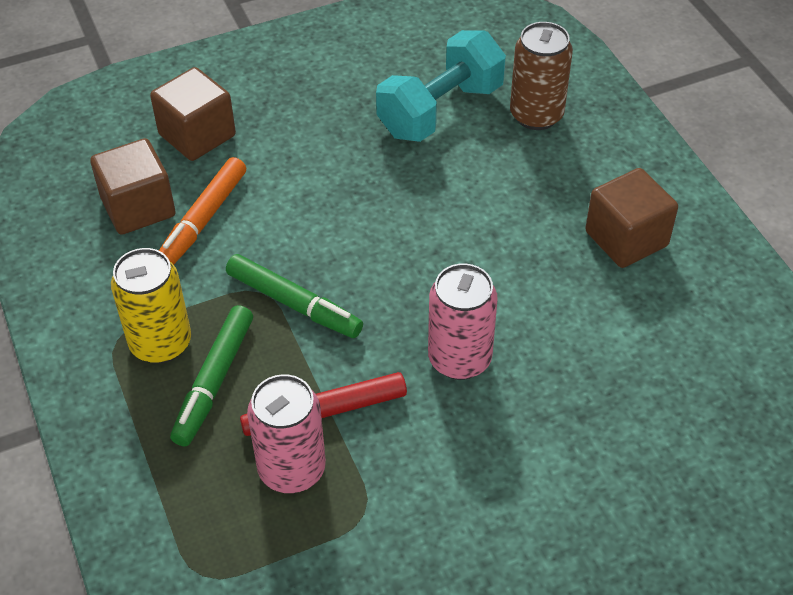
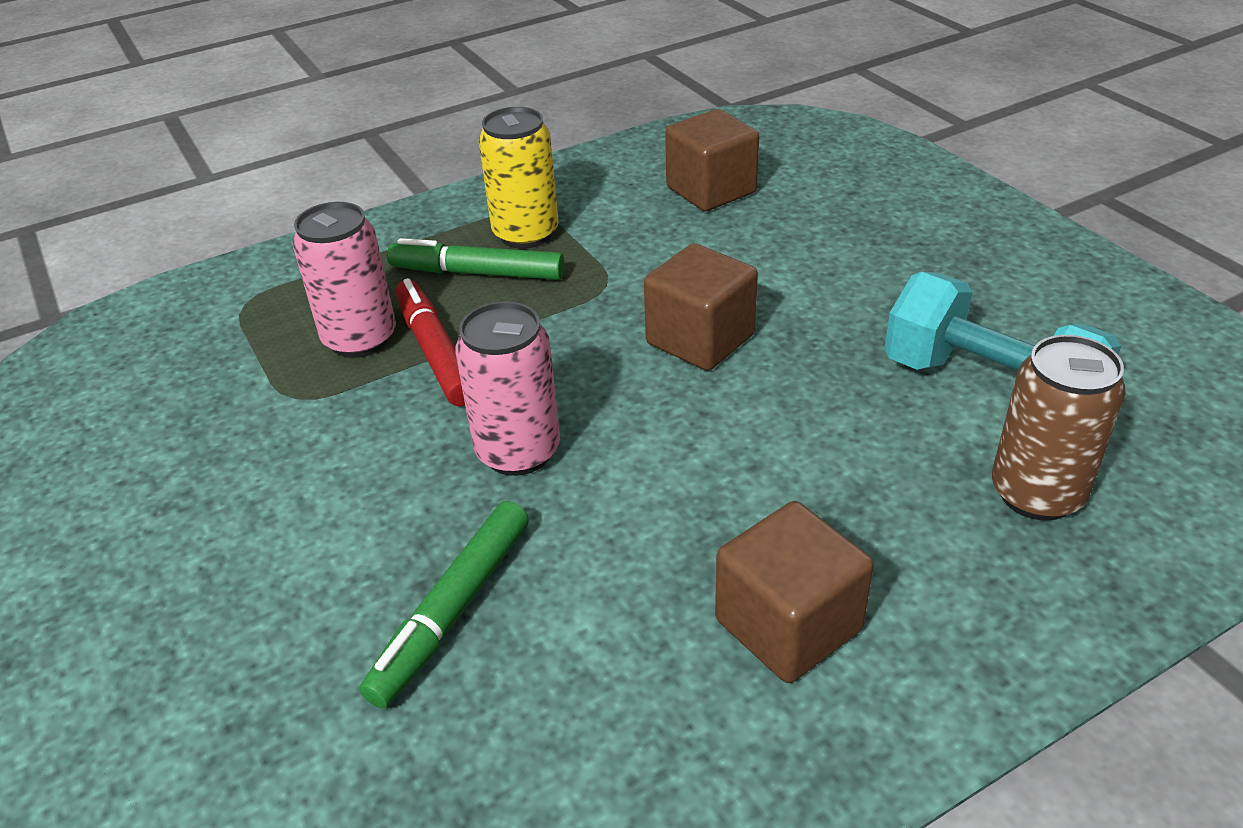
camera: 85 degrees right, 10 degrees down
brown cube [150,67,236,161] -> brown cube moved to [644,243,758,371]
orange marker [159,157,246,265] -> none
green marker [226,254,363,338] -> green marker moved to [360,501,529,708]

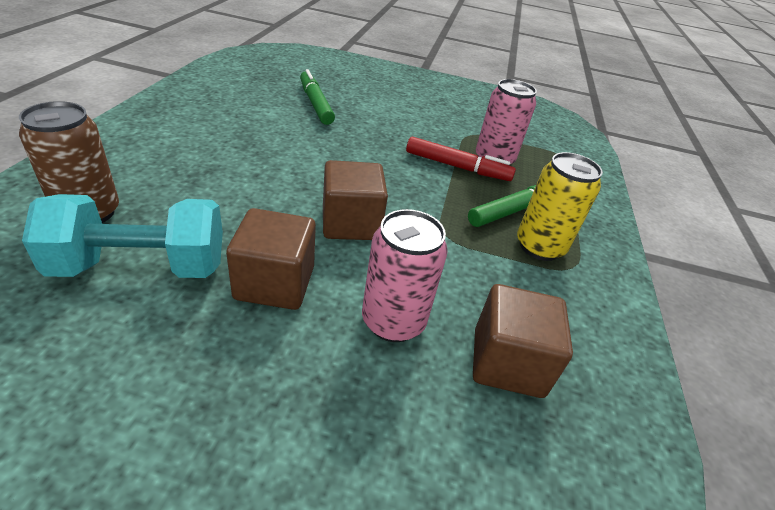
camera: 125 degrees right, 0 degrees up
pink can [455,302,560,476] -> pink can moved to [362,209,448,342]
brown cube [715,501,874,683] -> brown cube moved to [226,208,316,310]

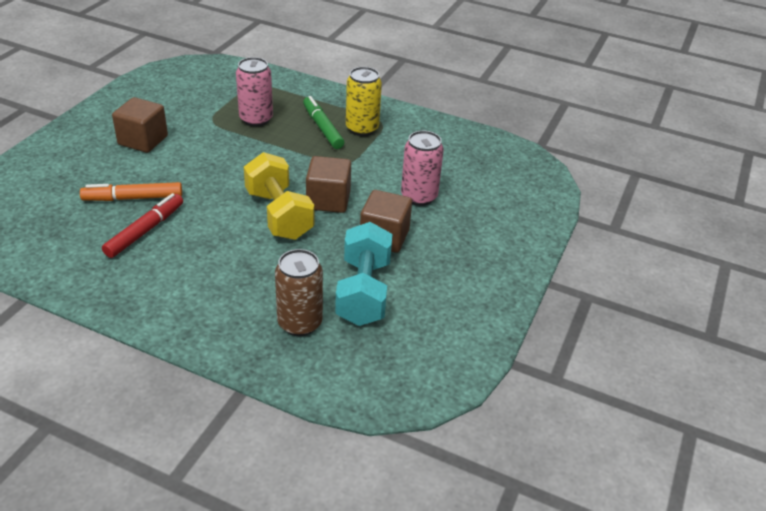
camera: 75 degrees left, 0 degrees up
green marker [300,69,335,125] -> orange marker [80,182,182,201]
red marker [406,137,516,181] -> red marker moved to [102,193,183,258]
brown cube [473,284,573,398] -> brown cube moved to [112,97,168,153]
none -> yellow dumbbell [244,152,315,240]

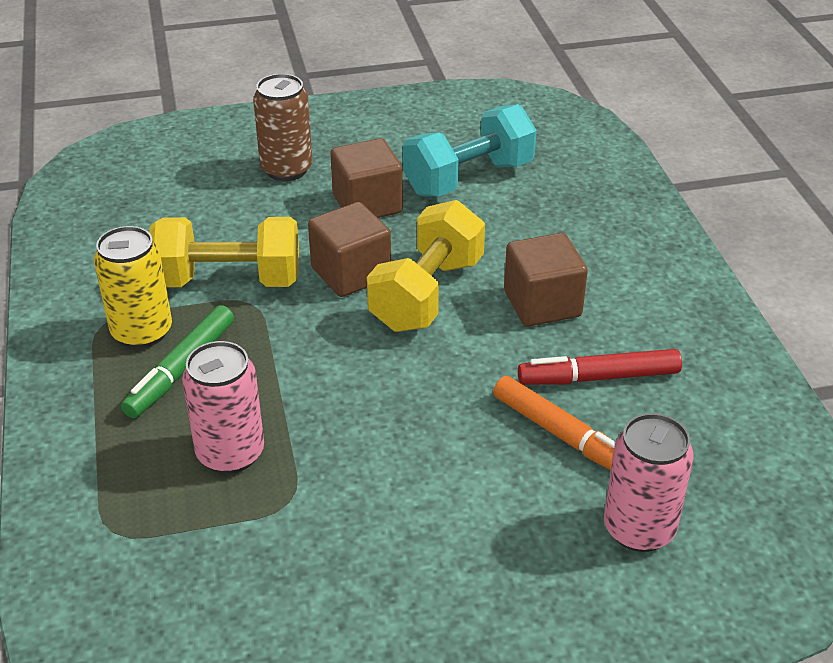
camera: 125 degrees left, 0 degrees up
brown cube [112,97,168,153] -> brown cube moved to [504,233,588,327]
brown can [275,249,323,336] -> brown can moved to [253,74,312,181]
pink can [401,131,444,206] -> pink can moved to [604,413,693,552]
none -> yellow dumbbell [149,217,299,287]

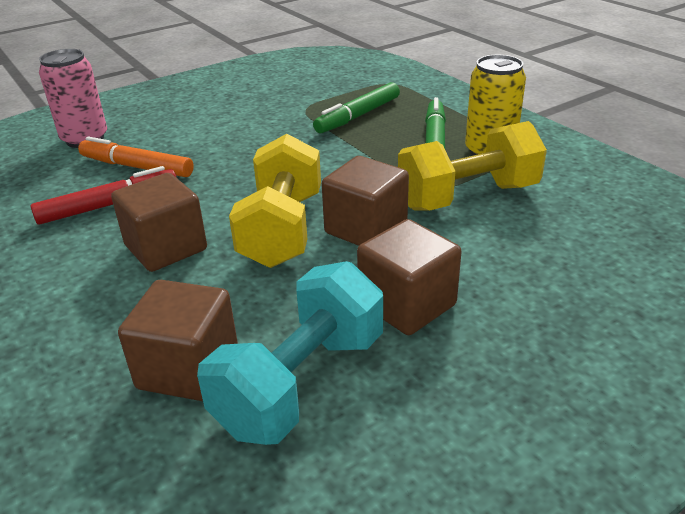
camera: 160 degrees right, 5 degrees down
pink can [182,341,264,474] -> green marker [313,82,400,133]
brown can [253,74,312,181] -> none
none -> brown cube [118,280,238,401]

